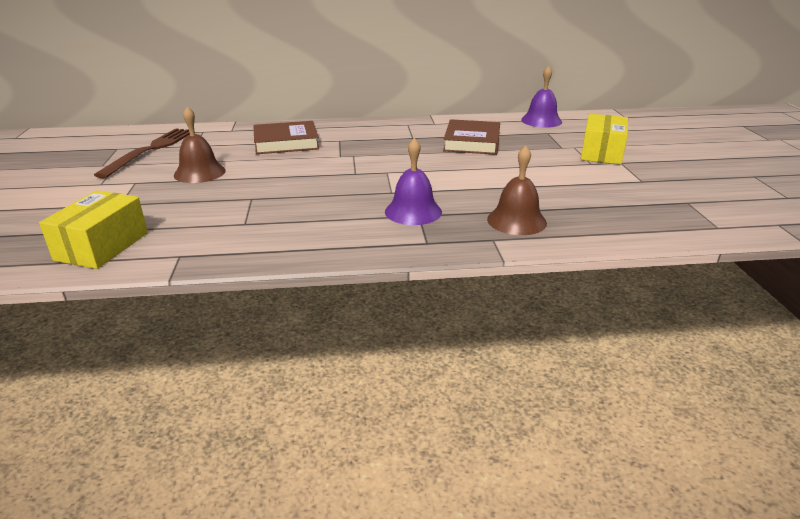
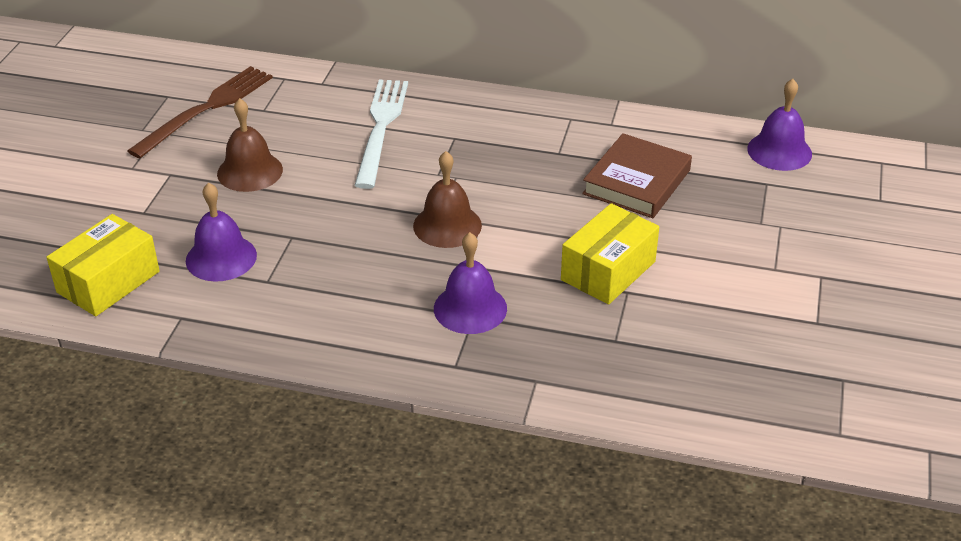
camera: 20 degrees right, 10 degrees up
brown book [253,121,319,154] -> white fork [354,79,408,189]
brown bell [487,145,547,235] -> brown bell moved to [413,151,482,248]
yellow box [581,114,628,165] -> yellow box moved to [561,203,659,305]
none -> purple bell [186,182,257,282]

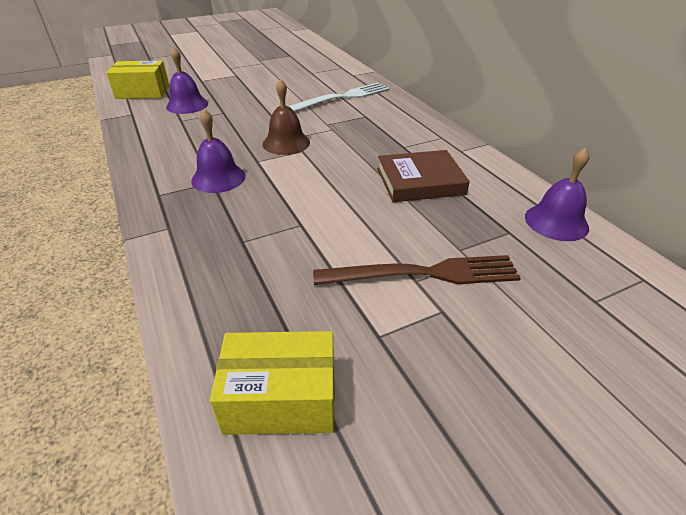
camera: 50 degrees right, 0 degrees up
brown fork [127,66,273,158] -> brown fork moved to [313,255,521,285]
brown bell [217,98,283,192] -> none
yellow box [561,203,659,305] -> yellow box moved to [210,331,335,435]

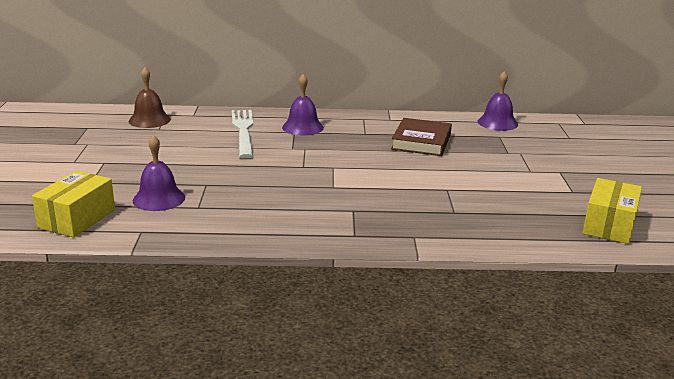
camera: 65 degrees left, 15 degrees down
purple bell [191,109,246,193] -> purple bell moved to [282,74,324,135]
brown bell [263,79,310,155] -> brown bell moved to [129,67,171,128]
brown fork [313,255,521,285] -> none

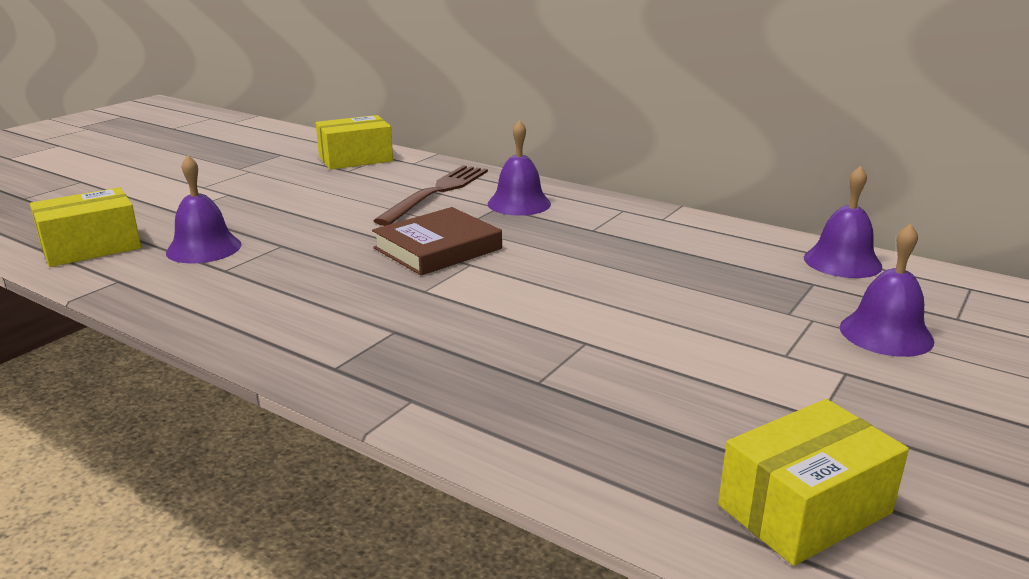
camera: 35 degrees right, 0 degrees up
brown bell [129,67,171,128] -> yellow box [316,115,393,170]
white fork [232,110,253,158] -> brown fork [373,165,488,226]
brown book [391,118,452,156] -> brown book moved to [372,207,502,275]
none -> purple bell [840,224,934,357]

